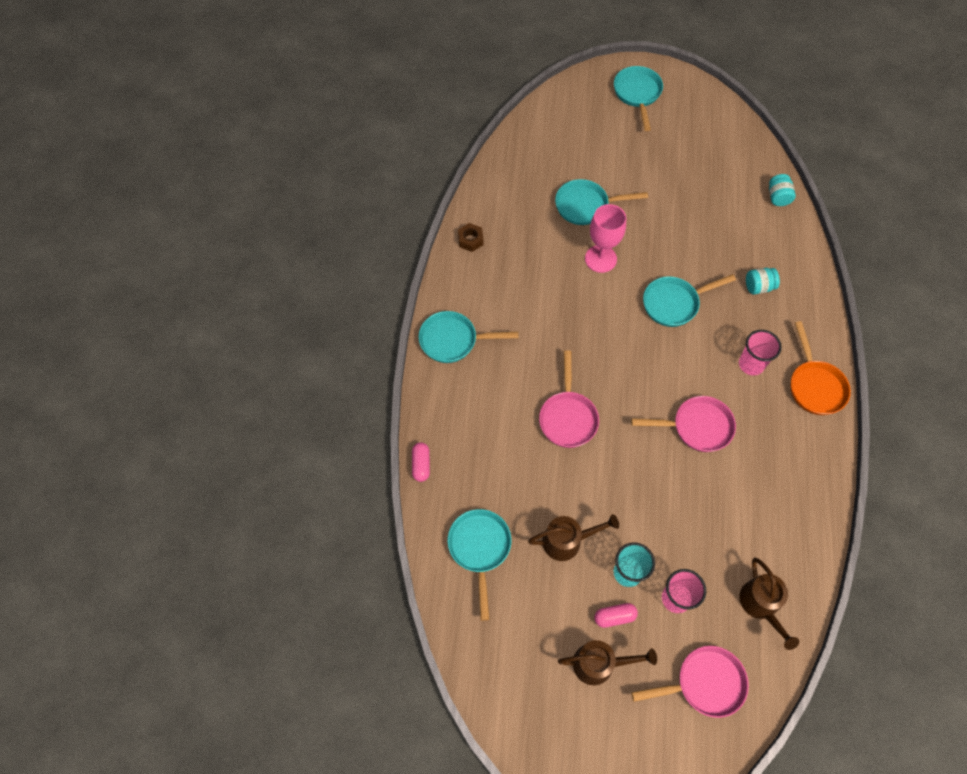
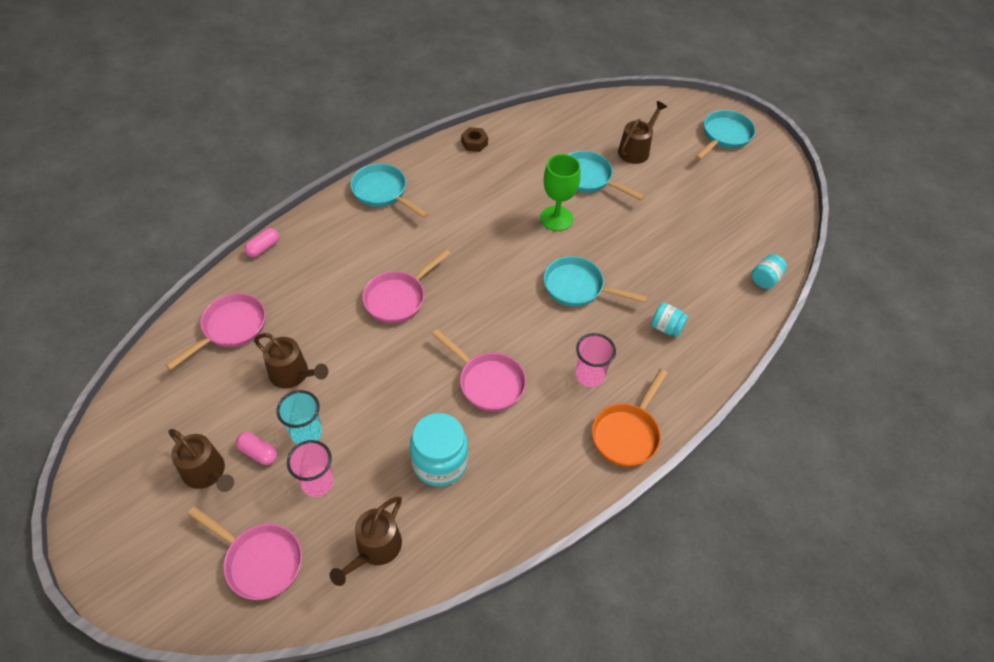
camera: 40 degrees right, 10 degrees down
turquoise pan [448,509,511,621] -> pink pan [165,293,266,370]
pink goblet [585,204,626,273] -> green goblet [540,154,580,231]
none -> turquoise jar [410,413,468,486]
none -> brown watering can [618,101,667,164]

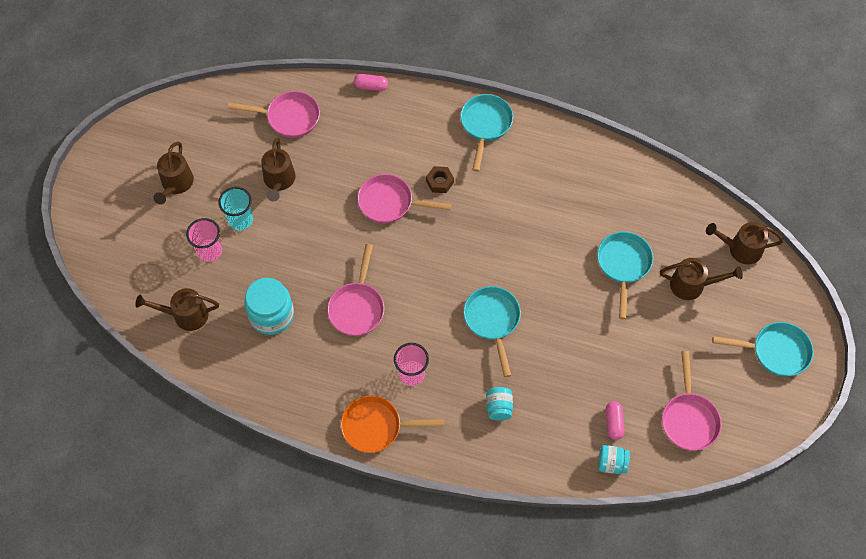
camera: 60 degrees right, 10 degrees up
pink pan [188,506,302,600] -> pink pan moved to [662,351,722,451]
pink capsule [236,432,278,465] -> pink capsule moved to [606,401,625,440]
brown nut [461,127,488,152] -> brown nut moved to [426,166,454,193]
green goblet [540,154,580,231] -> none
none -> brown watering can [706,222,784,264]

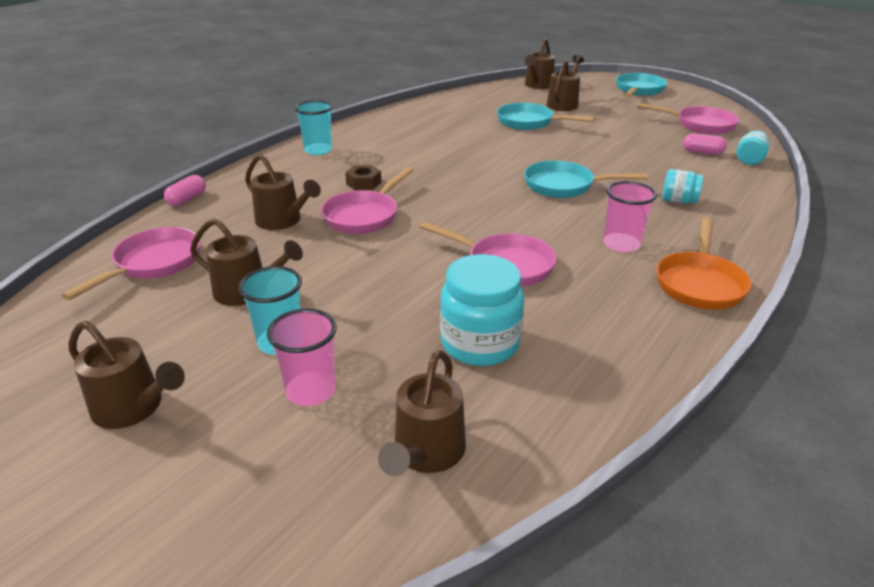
camera: 70 degrees left, 30 degrees down
turquoise pan [460,94,513,172] -> turquoise cup [295,100,333,155]
none -> brown watering can [245,154,321,230]

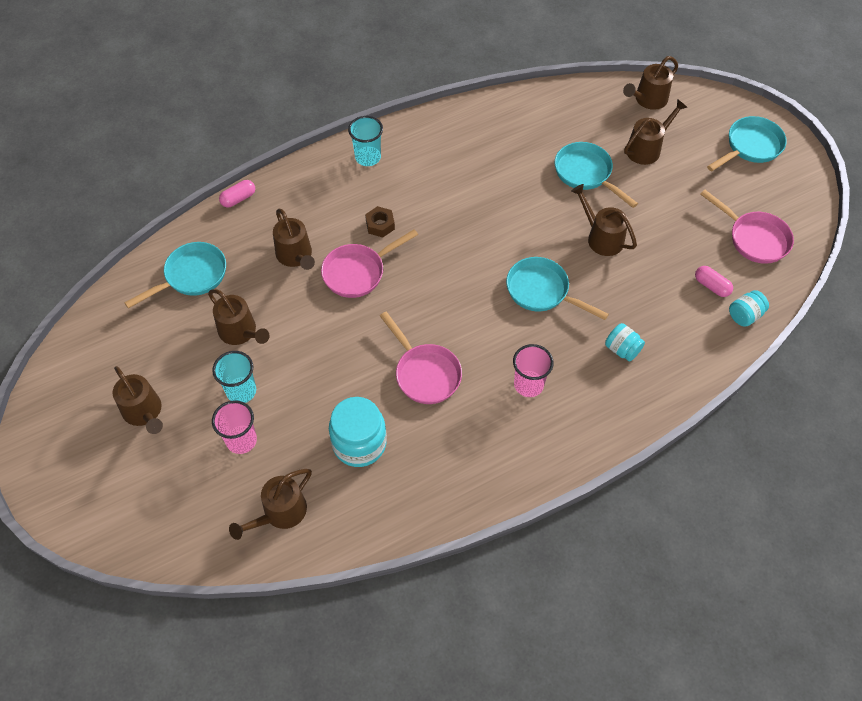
camera: 25 degrees right, 25 degrees up
pink pan [61,227,201,300] -> turquoise pan [124,242,226,309]
orange pan [657,218,751,310] -> none
none -> brown watering can [571,184,637,256]

